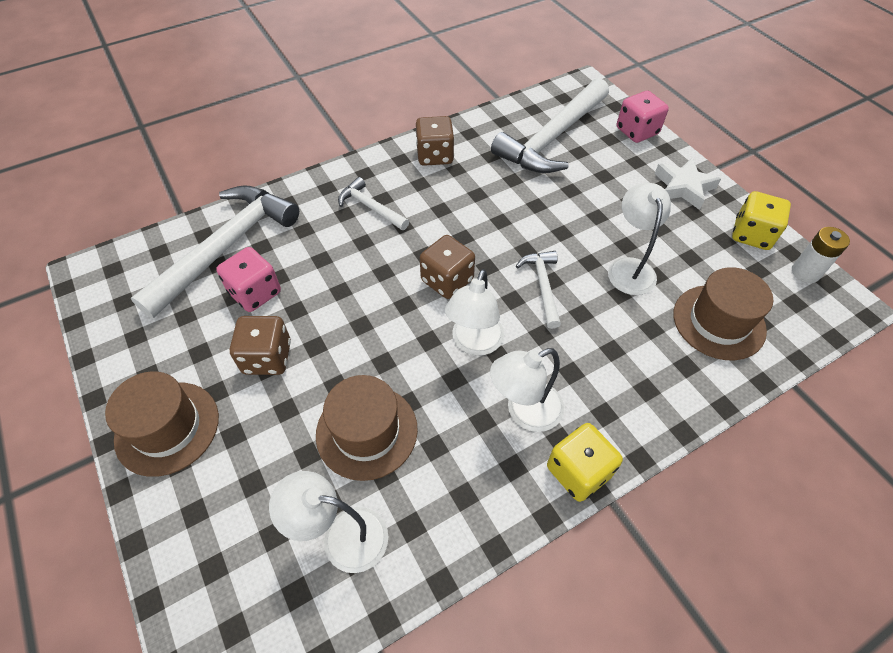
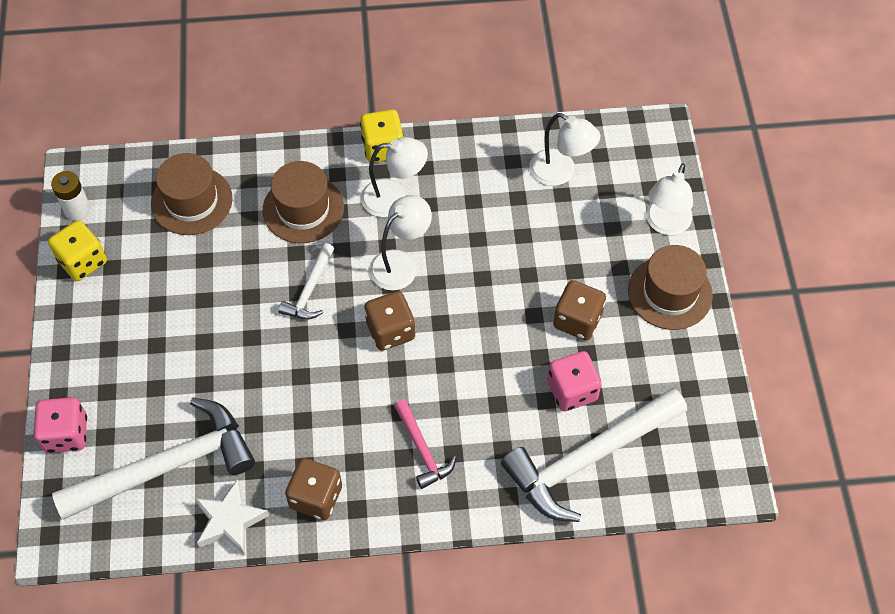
camera: 155 degrees left, 5 degrees up
brown hat [316,375,418,481] -> brown hat moved to [263,161,344,243]
white hammer [338,177,409,230] -> pink hammer [394,399,456,489]
white lamp [608,183,671,295] -> white lamp moved to [646,163,693,235]
white star [655,157,721,210] -> white star moved to [194,479,269,555]

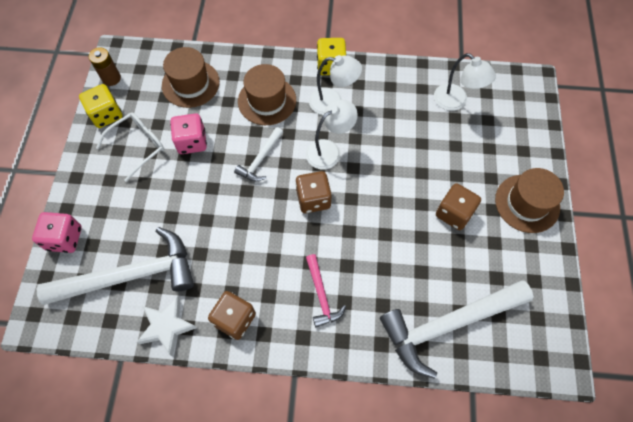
camera: 10 degrees right, 5 degrees up
white battery [51,171,91,221] -> brown battery [89,47,121,86]
pink dice [547,351,602,411] -> pink dice moved to [170,113,207,154]
white lamp [646,163,693,235] -> none
none -> white glasses [96,113,164,182]

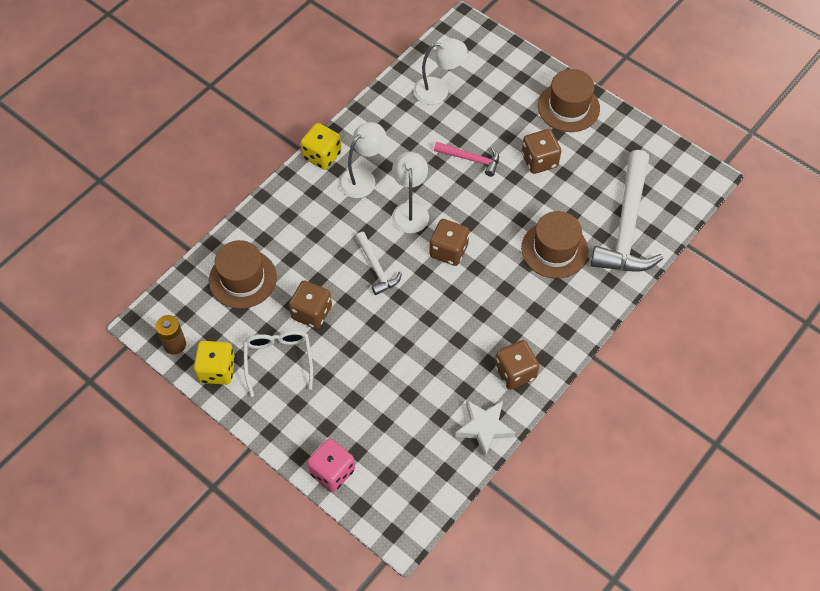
camera: 55 degrees left, 5 degrees down
white hammer [37,227,194,305] -> none
pink dice [170,113,207,154] -> brown dice [289,281,332,329]
brown hat [238,64,296,125] -> brown hat moved to [521,211,588,279]
pink hammer [306,254,346,327] -> pink hammer moved to [434,142,499,177]

